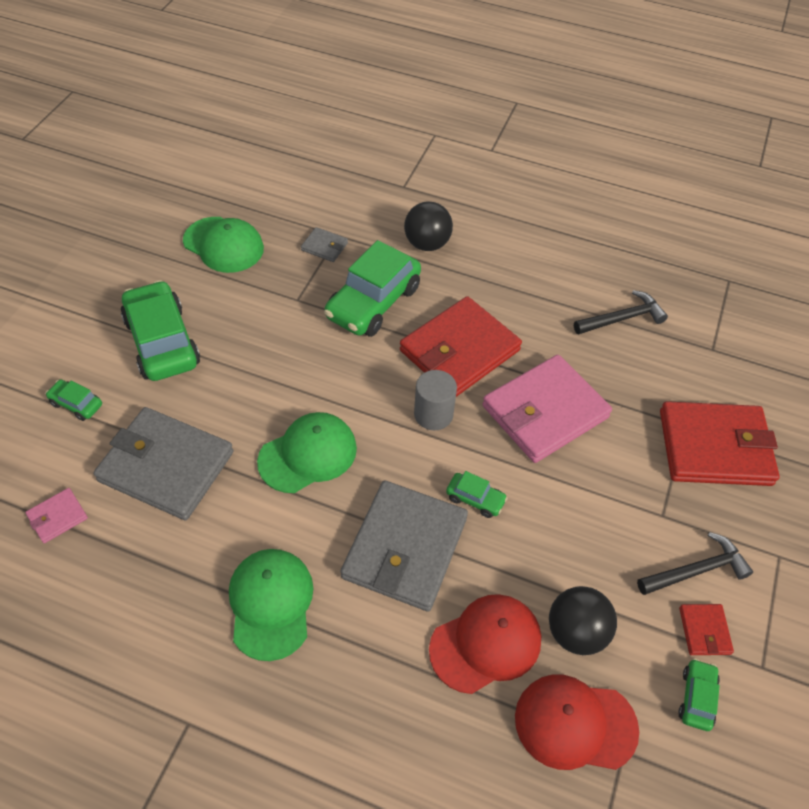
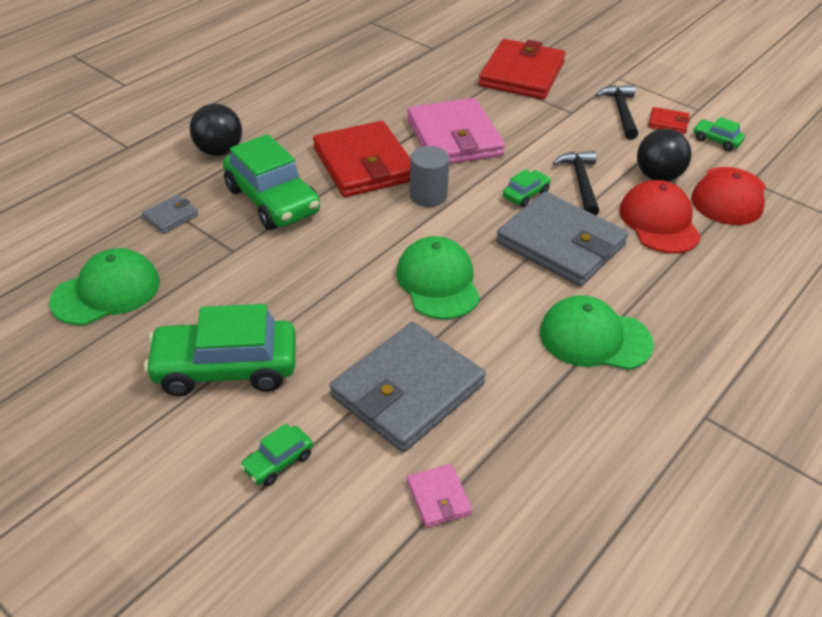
camera: 70 degrees left, 10 degrees down
black hammer [574,290,668,334] -> black hammer moved to [553,151,599,215]

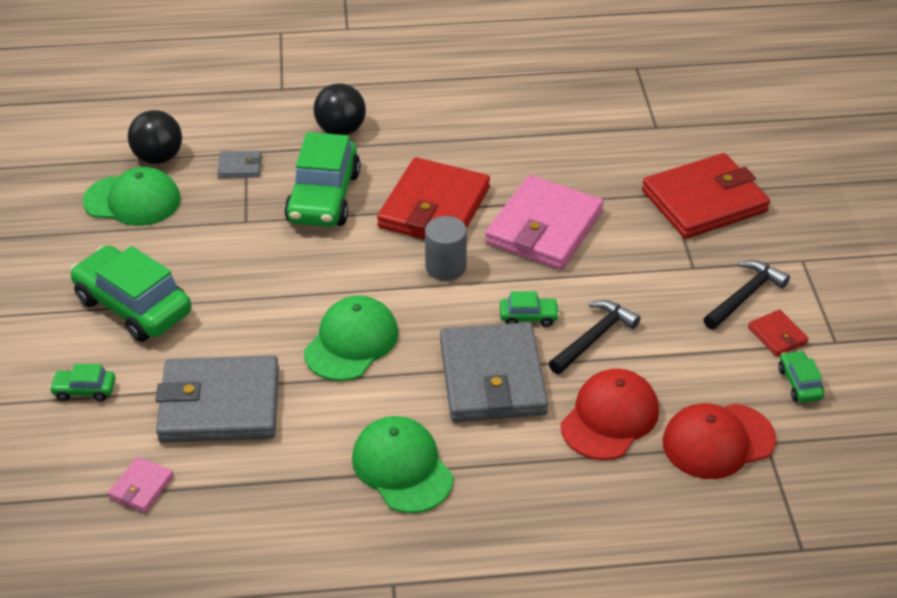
camera: 45 degrees right, 0 degrees up
black ball [637,129,691,181] -> black ball moved to [128,110,182,164]

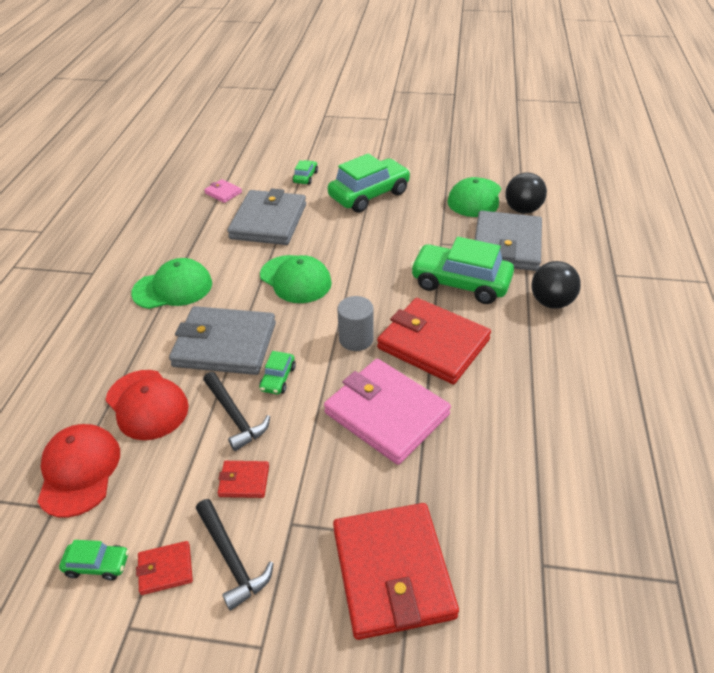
camera: 105 degrees right, 0 degrees up
grey wallet [217,150,261,178] -> grey wallet [475,211,542,271], size x2.32
none -> red wallet [218,461,269,498]

